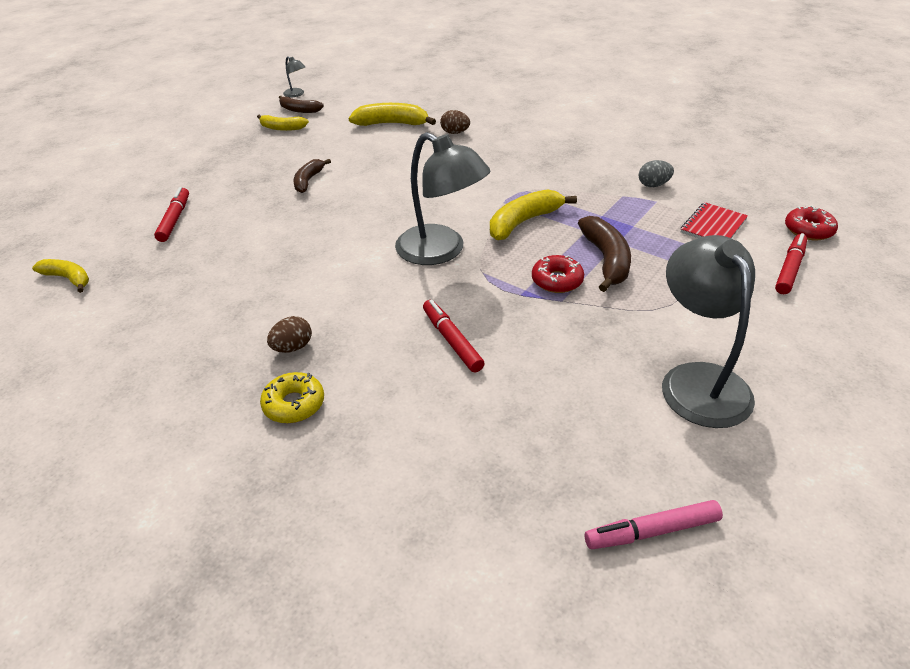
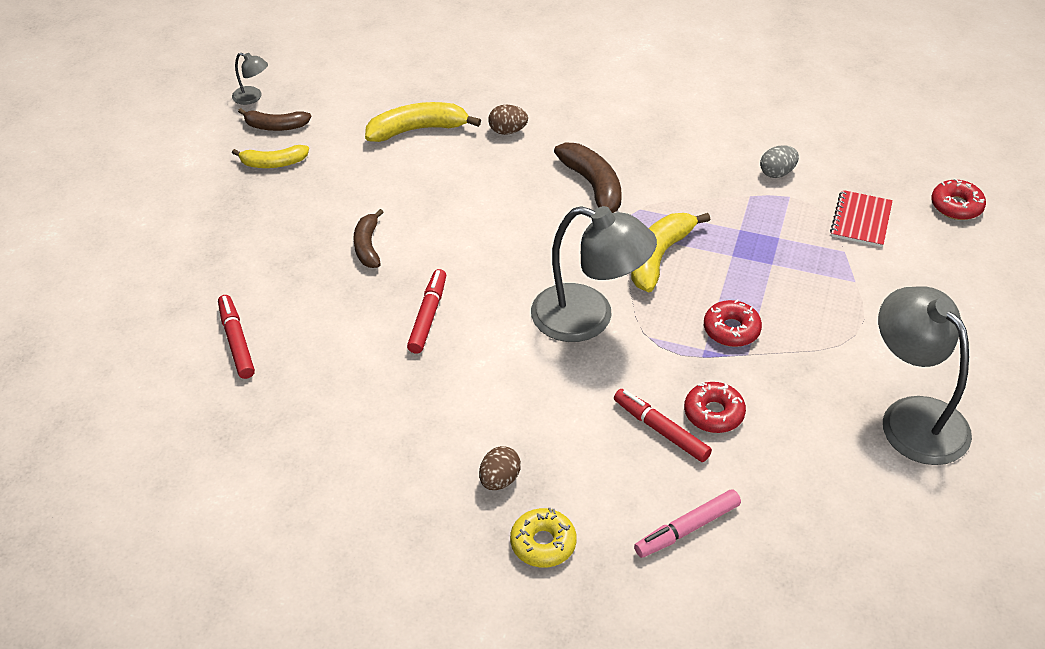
camera: 20 degrees left, 5 degrees up
yellow banana [32,259,89,293] -> none
brown banana [578,216,631,292] -> brown banana moved to [554,142,622,213]
pink marker [585,500,723,549] -> pink marker moved to [634,489,741,558]
red marker [775,233,807,294] -> red marker moved to [407,269,447,354]
none -> red donut [684,382,746,433]

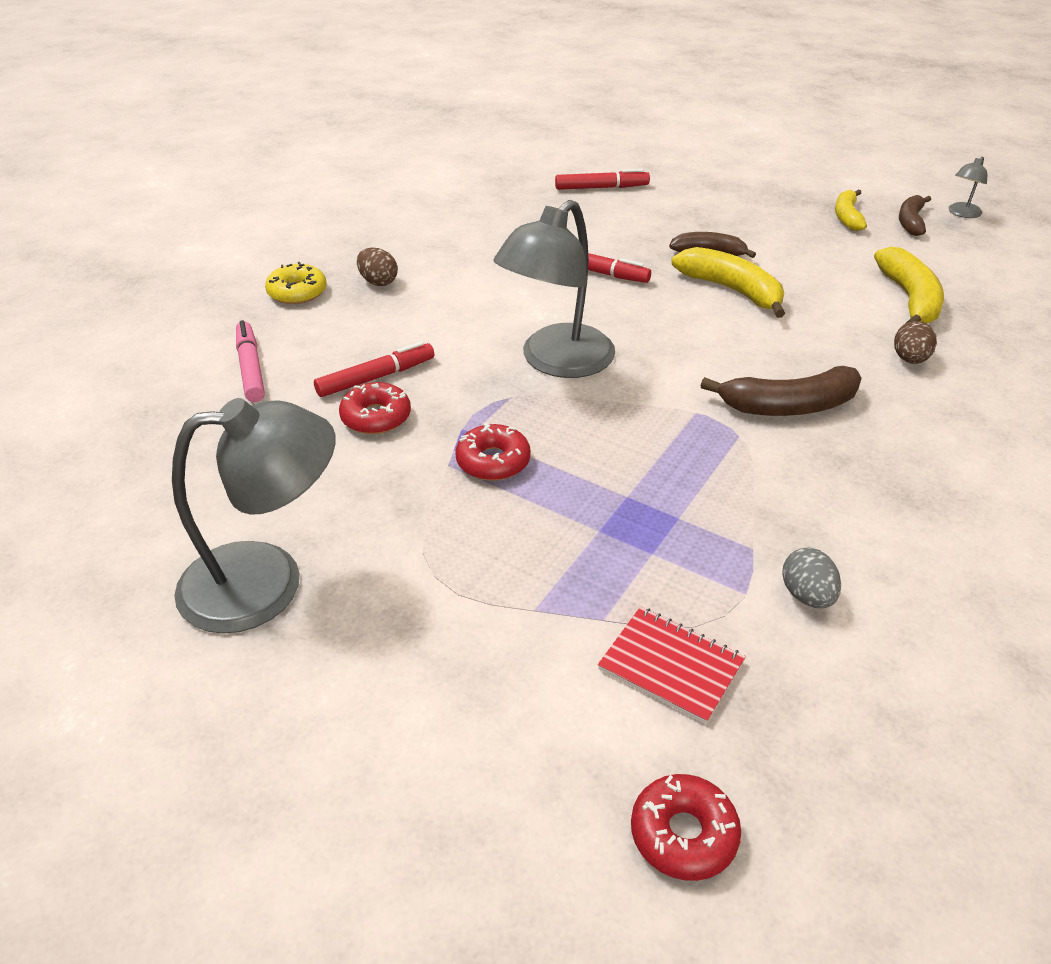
camera: 105 degrees right, 5 degrees down
yellow banana [631,213,710,292] -> yellow banana moved to [671,247,785,318]

